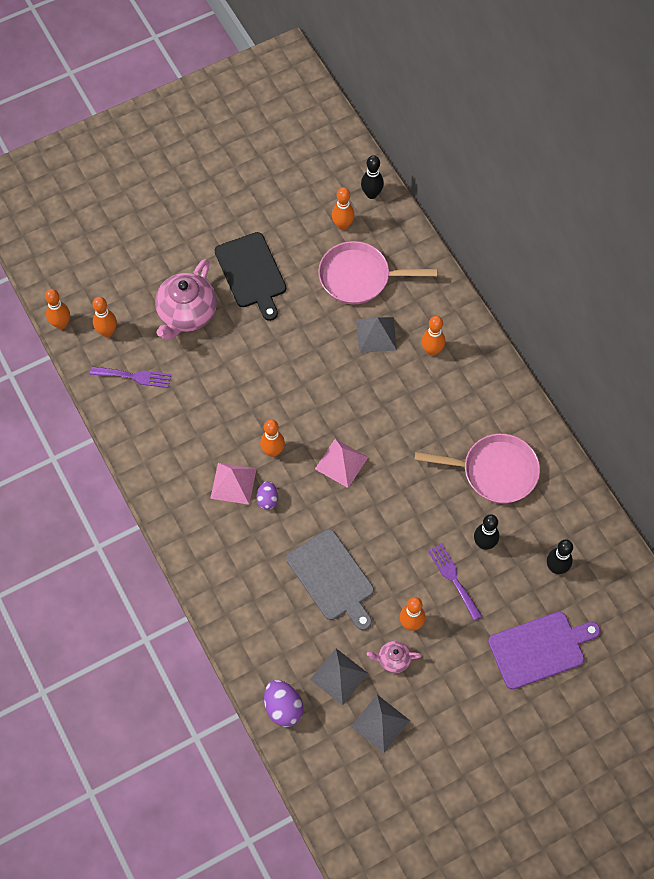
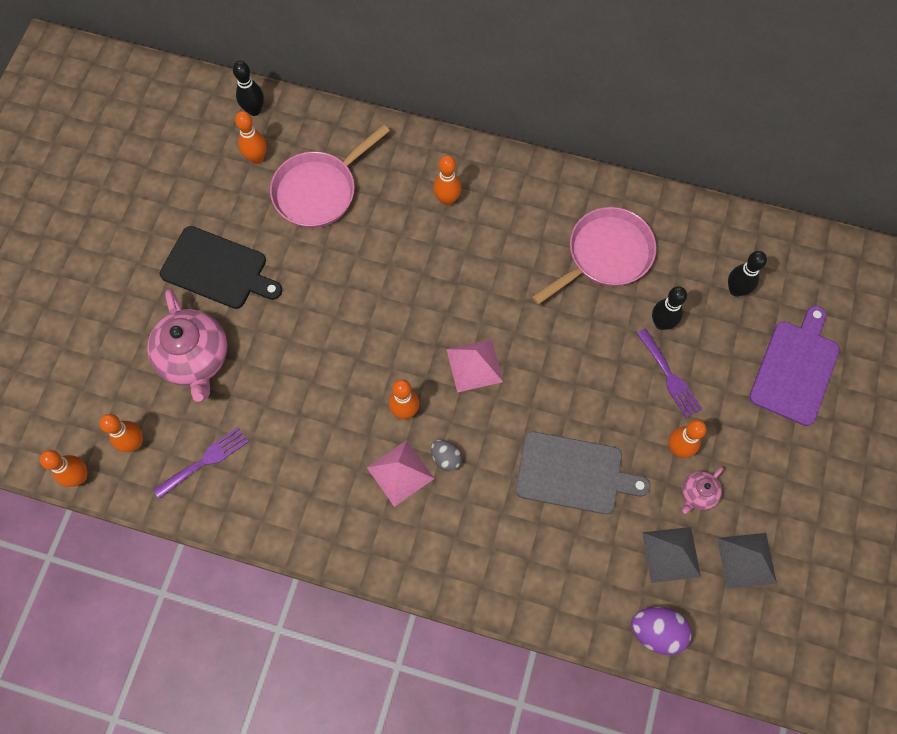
camera: 45 degrees left, 5 degrees up
purple egg [257,481,278,510] -> grey egg [431,439,462,472]
grey pyramid [356,317,397,353] -> none
purple fork [428,544,482,621] -> purple fork turned 135 degrees counterclockwise [636,328,702,418]

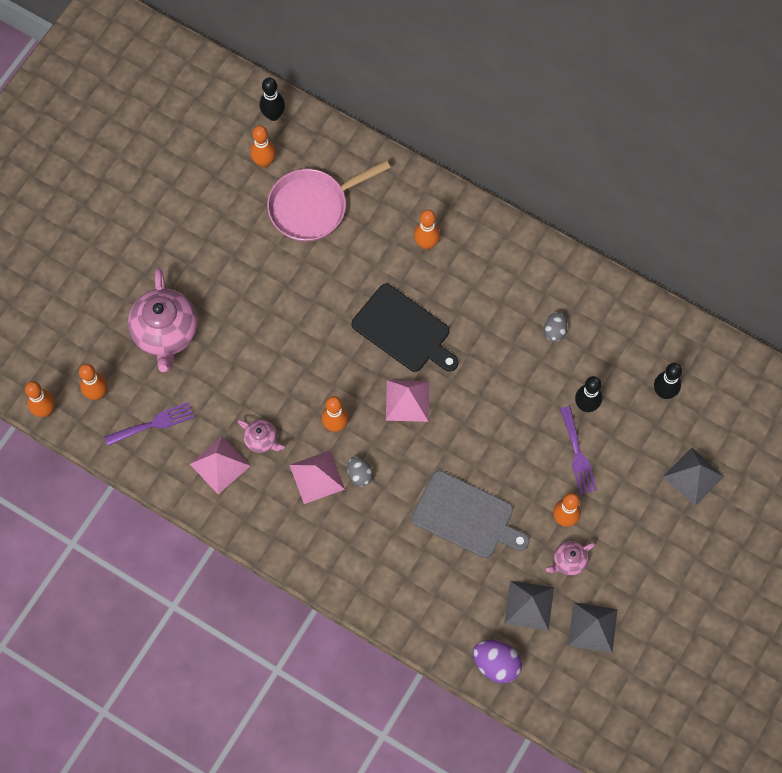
camera: 15 degrees right, 0 degrees up
black cutting board [160,226,282,309] -> black cutting board moved to [352,284,458,372]
pink pan [532,207,656,305] -> grey egg [544,312,567,342]
purple cutting board [749,306,840,426] -> grey pyramid [663,448,724,506]
none -> pink pyramid [190,436,250,494]
none -> pink teapot [237,420,284,453]

